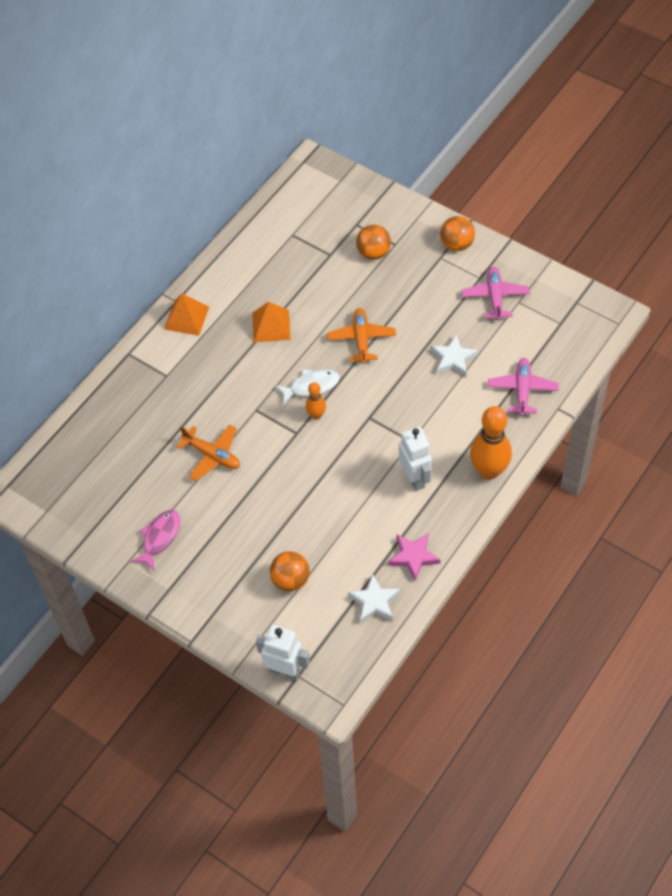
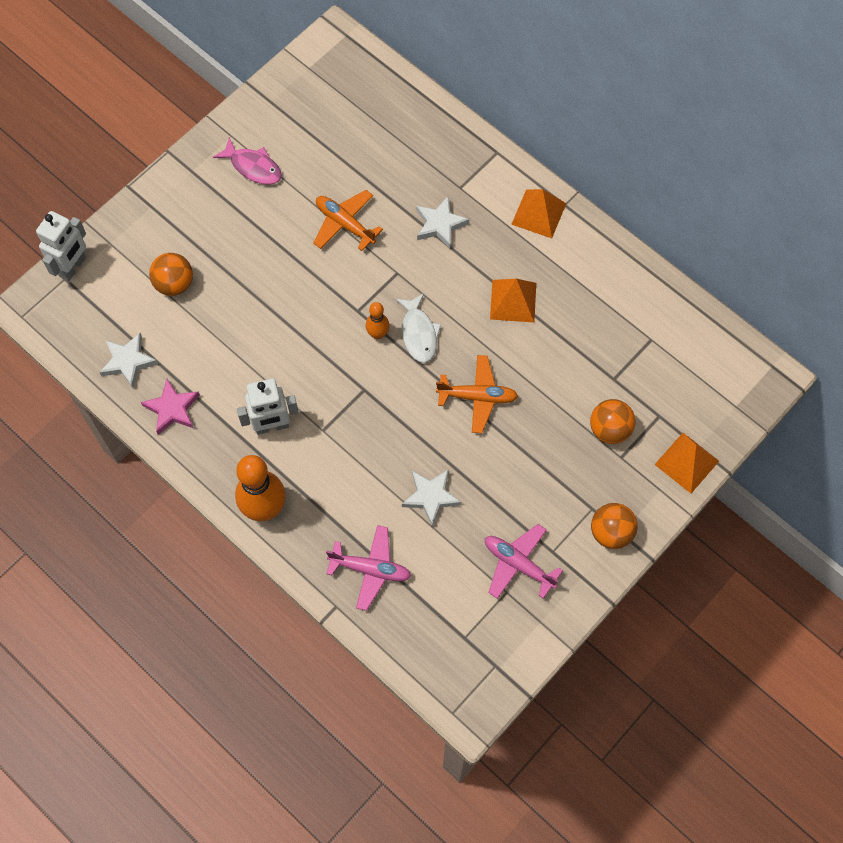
camera: 95 degrees right, 10 degrees up
orange plane [176,424,240,481] -> orange plane turned 90 degrees clockwise [313,190,383,251]
pink plane [461,267,530,321] -> pink plane turned 150 degrees counterclockwise [485,524,563,599]
none -> white star [416,196,469,248]
none -> orange pyramid [654,433,719,493]

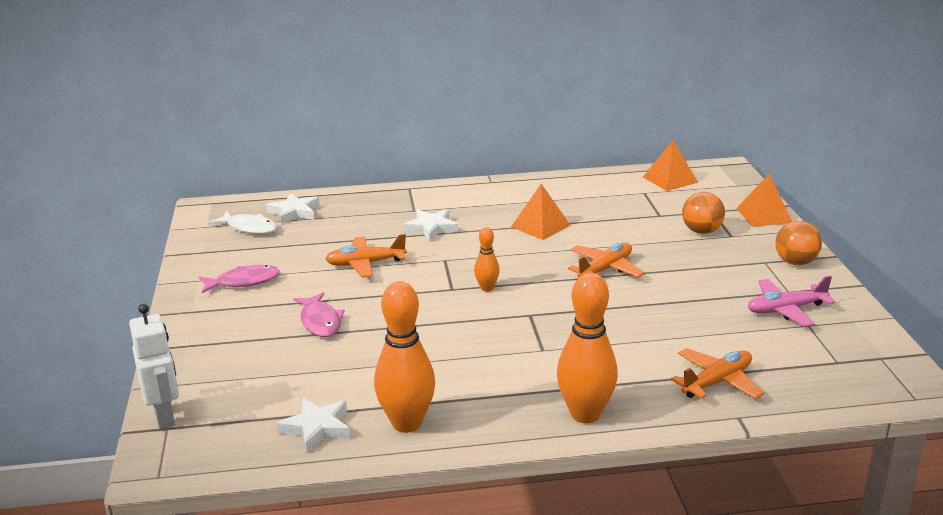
camera: 50 degrees left, 40 degrees down
pink star [141,379,200,435] -> orange bowling pin [374,281,435,433]
orange ball [149,253,193,296] -> none
white robot [237,379,299,435] -> none
pink plane [326,525,411,611] -> orange plane [671,348,764,399]
white fish [395,293,441,363] -> white fish moved to [209,211,277,234]
white star [402,469,462,527] -> white star moved to [267,193,319,224]
orange pyramid [511,189,566,238] -> orange pyramid moved to [643,140,698,191]
none -> pink fish [293,292,345,337]

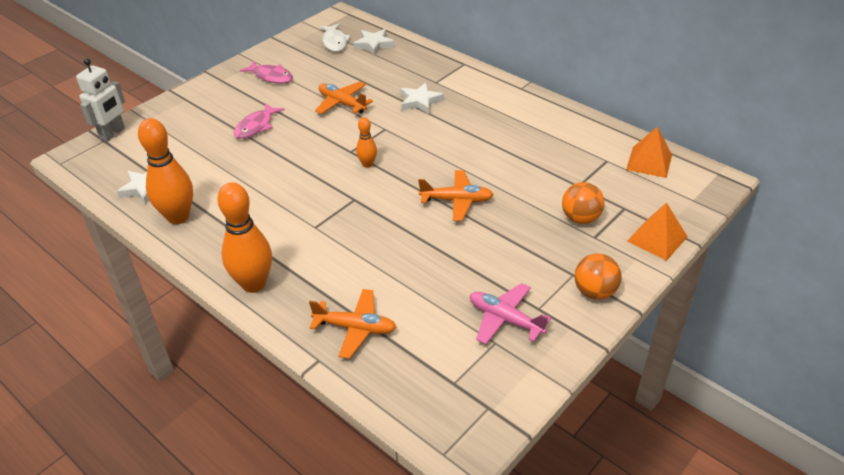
camera: 50 degrees right, 15 degrees up
orange pyramid [511,184,571,240] -> none

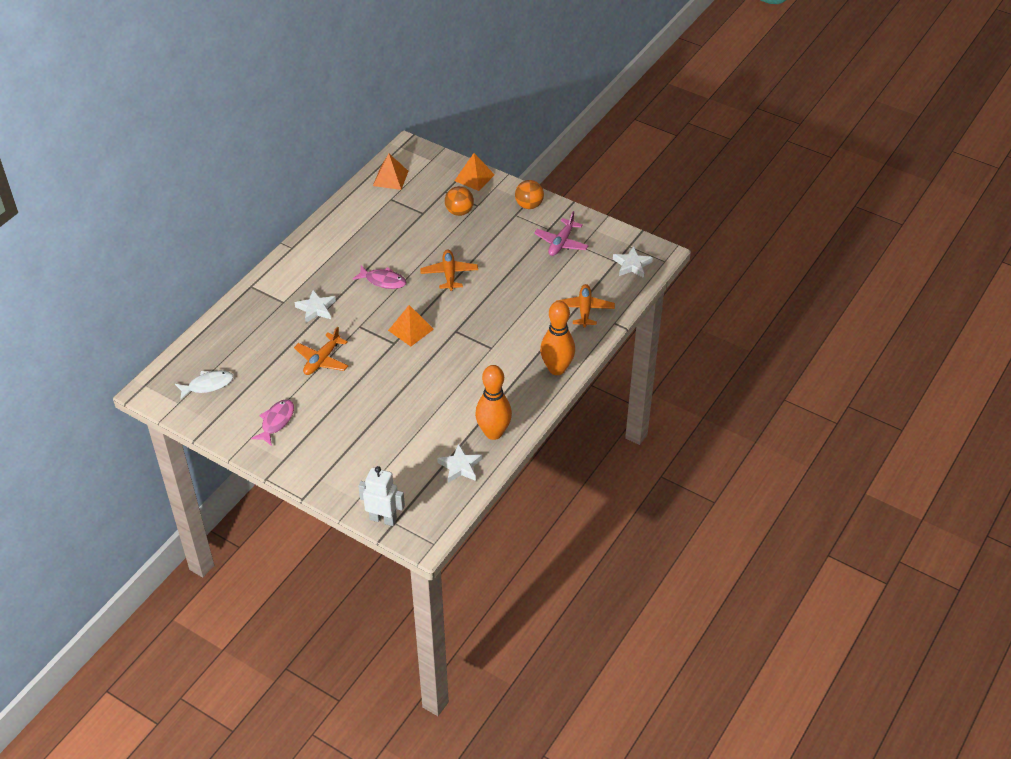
camera: 100 degrees left, 5 degrees up
pink fish [234,103,285,139] -> pink fish moved to [353,266,407,289]
white star [353,29,395,56] -> white star moved to [613,246,653,278]
orange bowling pin [356,117,377,168] -> orange pyramid [388,305,434,347]

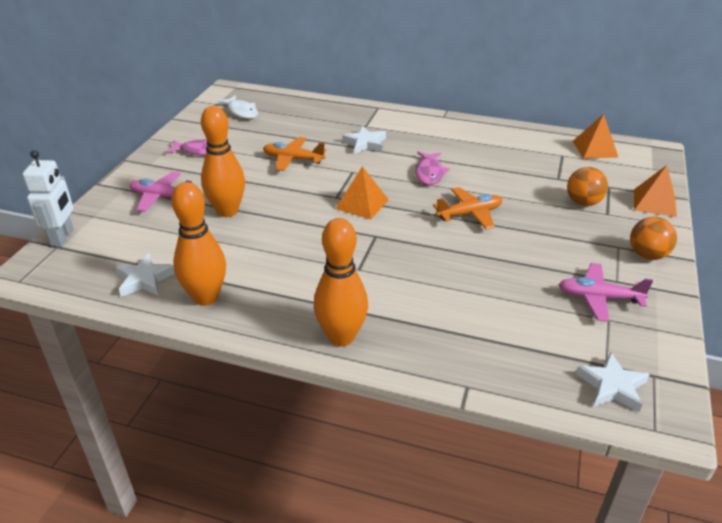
camera: 75 degrees right, 10 degrees down
orange plane [557,284,615,327] -> none
none -> pink plane [130,172,192,212]
none -> orange bowling pin [201,106,245,217]

